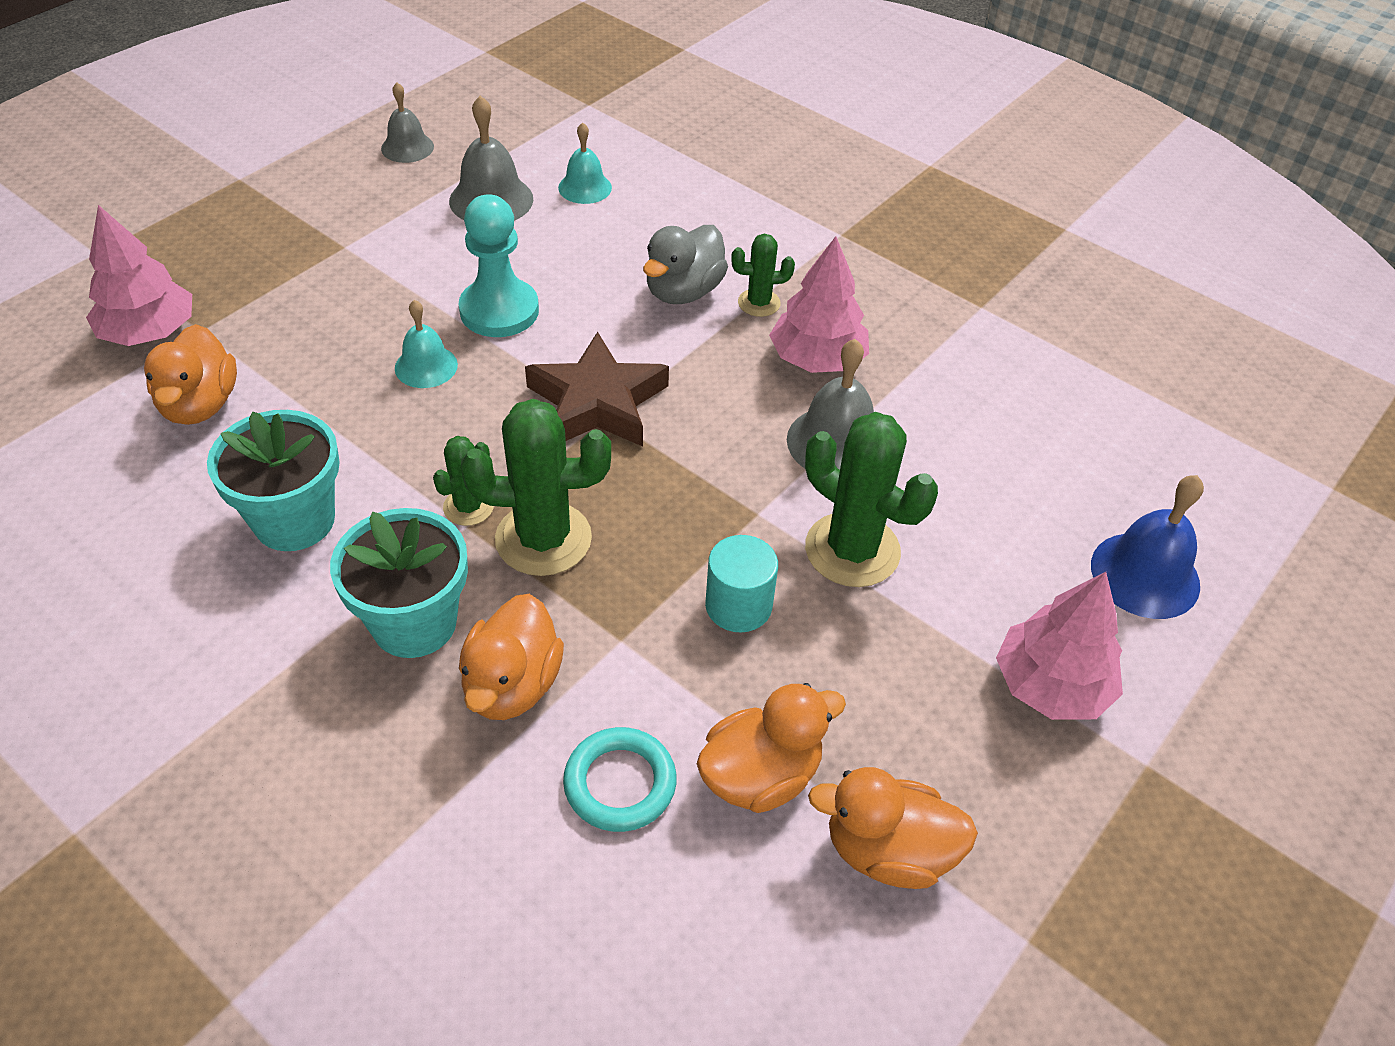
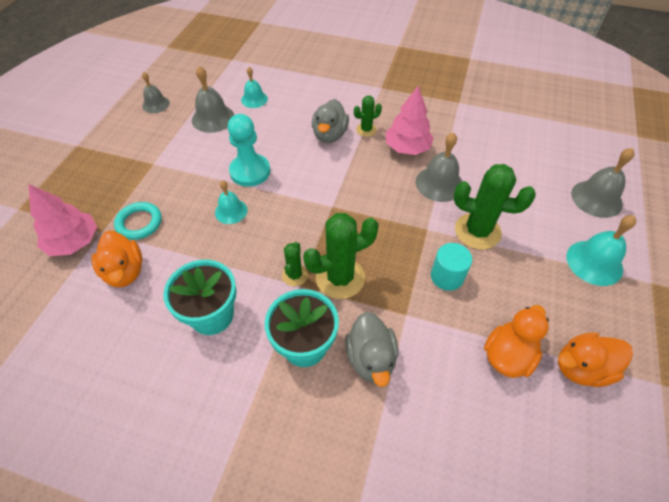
camera: 20 degrees left, 5 degrees up
orange duck [459,594,564,720] -> grey duck [345,312,398,387]
brown star [525,332,669,447] -> none
turquoise ring [563,727,677,832] -> turquoise ring moved to [114,202,162,240]
pink tree [996,572,1123,720] -> turquoise bell [566,215,637,286]
blue bell [1091,475,1204,619] -> grey bell [571,148,635,218]

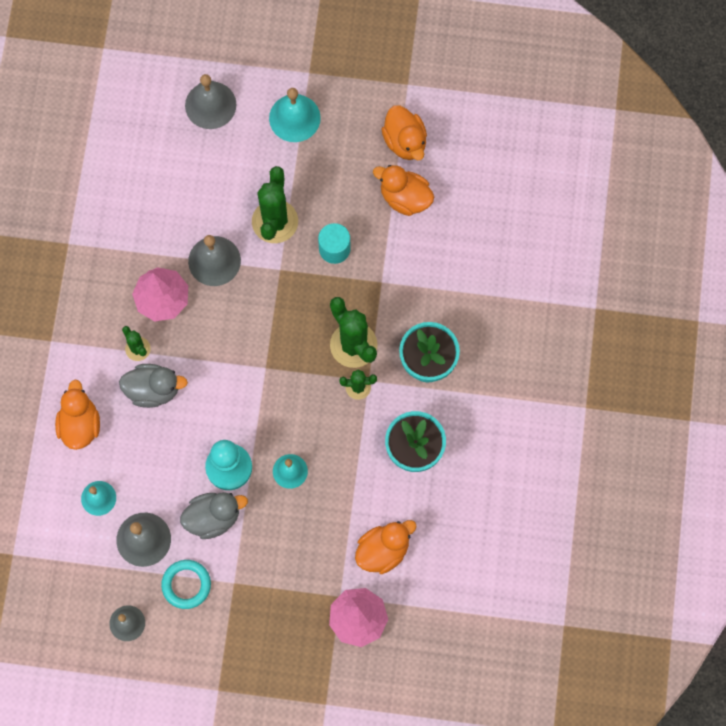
camera: 100 degrees left, 20 degrees up
turquoise ring [114,202,162,240] -> turquoise ring moved to [161,560,211,609]
grey duck [345,312,398,387] -> grey duck moved to [180,492,248,539]
none -> orange duck [55,379,100,450]

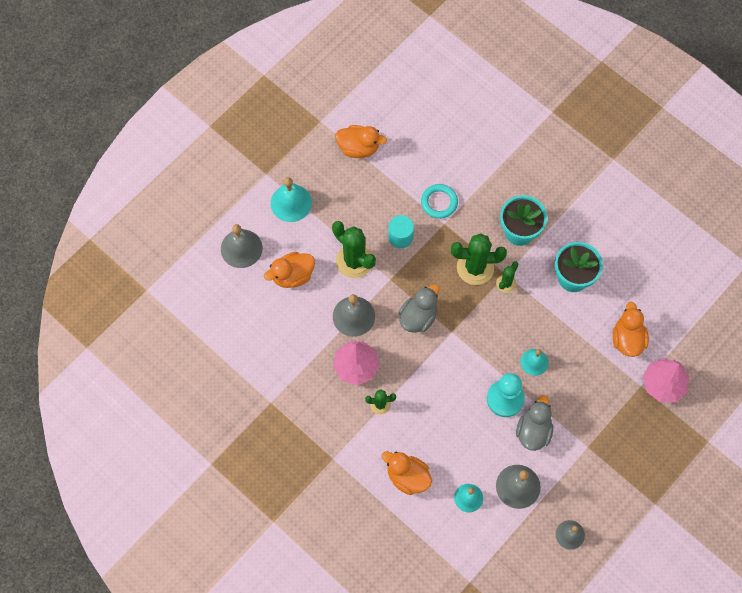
camera: 55 degrees left, 5 degrees down
grey duck [119,364,188,408] -> grey duck moved to [398,284,439,333]
turquoise ring [161,560,211,609] -> turquoise ring moved to [421,184,458,219]
orange duck [373,165,434,216] -> orange duck moved to [264,252,315,288]

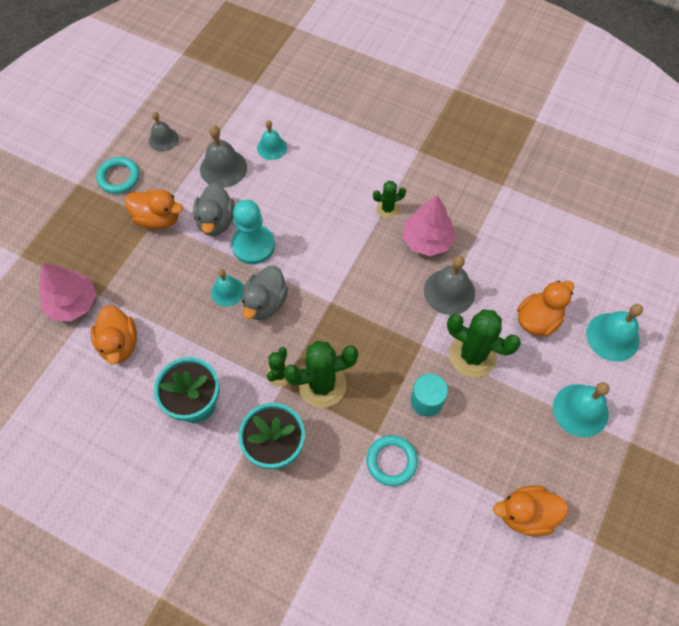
camera: 165 degrees right, 5 degrees down
grey bell [221,224,263,268] -> turquoise bell [586,304,643,362]
orange duck [381,451,432,495] -> orange duck moved to [125,189,183,229]
grey duck [398,284,439,333] -> grey duck moved to [242,266,288,320]
none -> turquoise ring [96,157,139,194]

